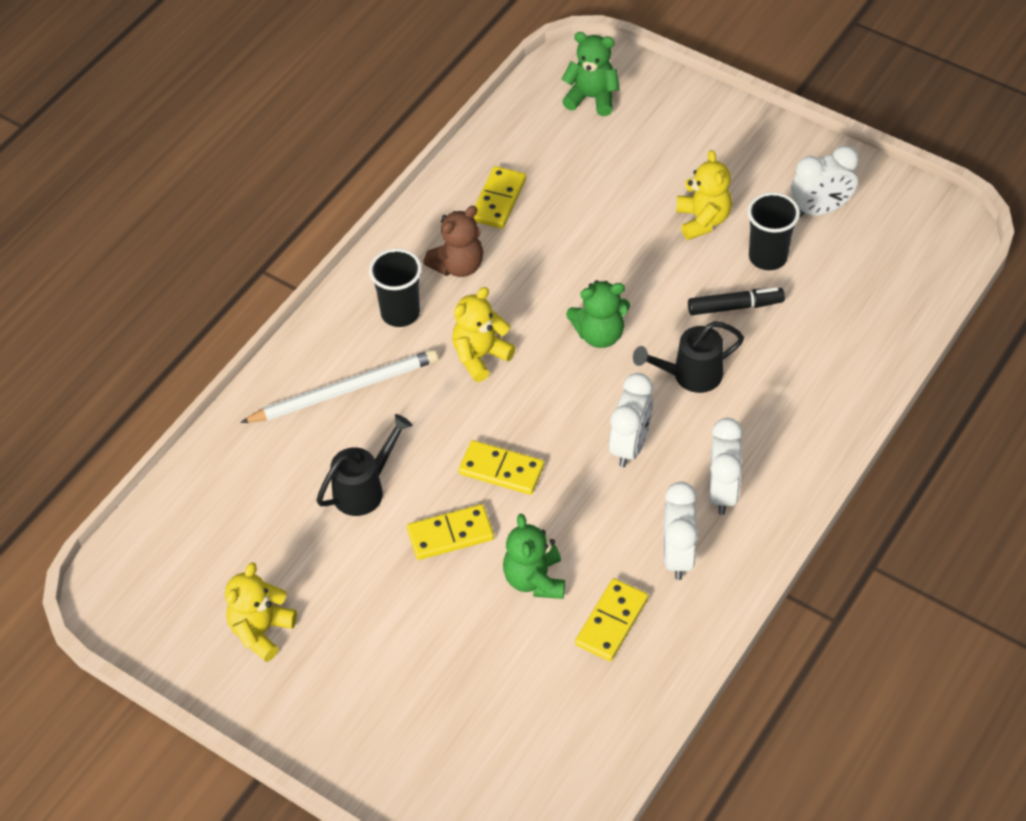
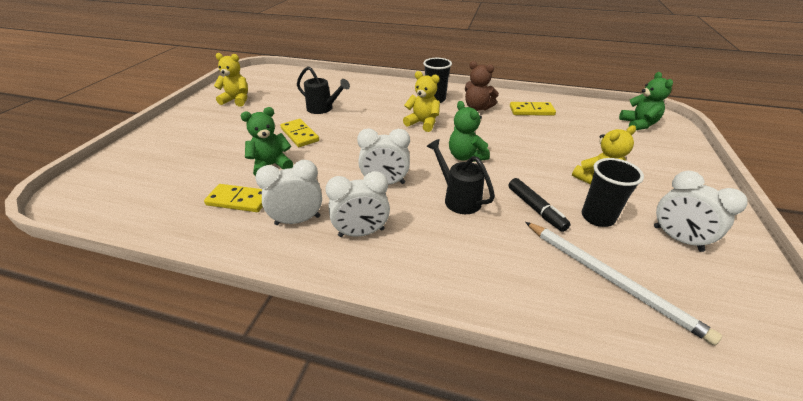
camera: 70 degrees right, 15 degrees down
white pencil [240,350,438,423] -> white pencil moved to [525,222,722,345]
yellow domino [458,440,544,495] -> none

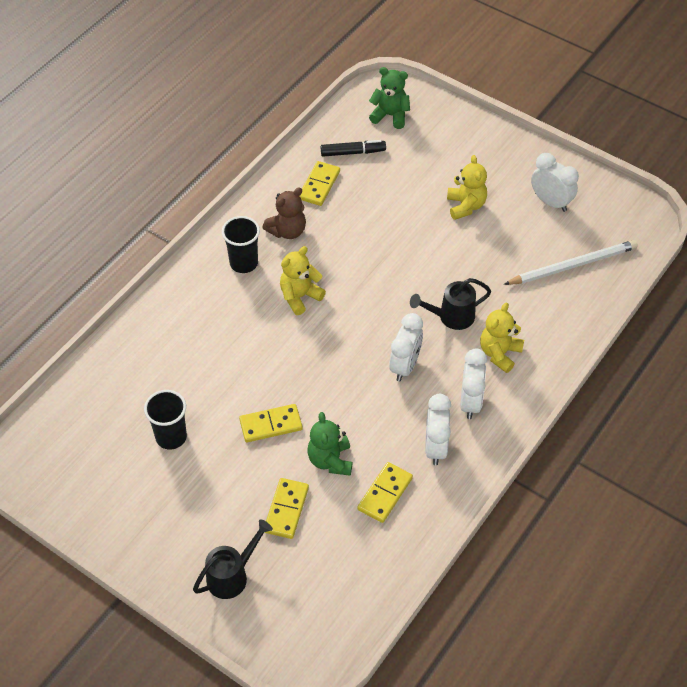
camera: 70 degrees left, 15 degrees up
yellow teddy bear [214,53,248,107] -> yellow teddy bear moved to [480,303,524,373]
black watering can [297,66,350,114] -> black watering can moved to [193,519,273,599]
green teddy bear [449,101,490,162] -> none
black marker [509,178,571,232] -> black marker moved to [321,140,386,157]
black cup [582,158,644,227] -> black cup moved to [144,390,187,449]
white clock [654,171,747,252] -> white clock turned 120 degrees counterclockwise [531,153,579,212]
none -> yellow domino [264,478,309,539]

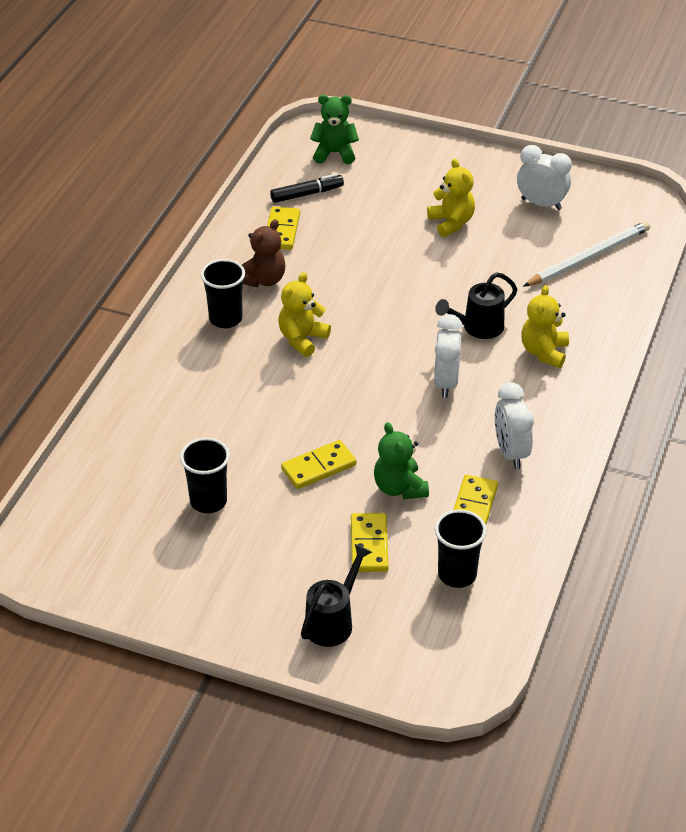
camera: 15 degrees left, 10 degrees down
white clock [460,348,487,419] -> none
none -> black cup [435,510,487,588]

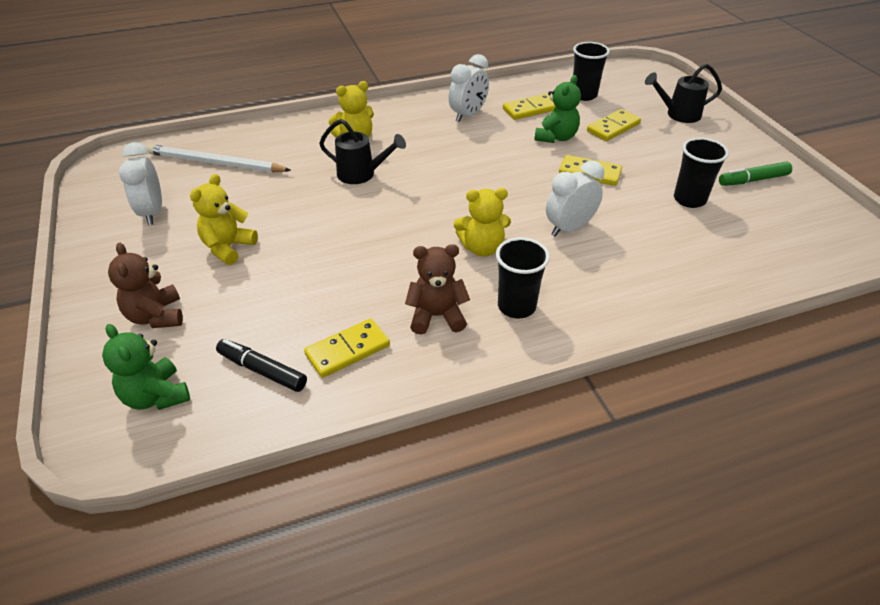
camera: 130 degrees left, 0 degrees up
white clock [434,314,462,398] -> white clock moved to [546,160,604,237]
none -> brown teddy bear [108,243,183,328]
none -> green marker [719,162,792,186]

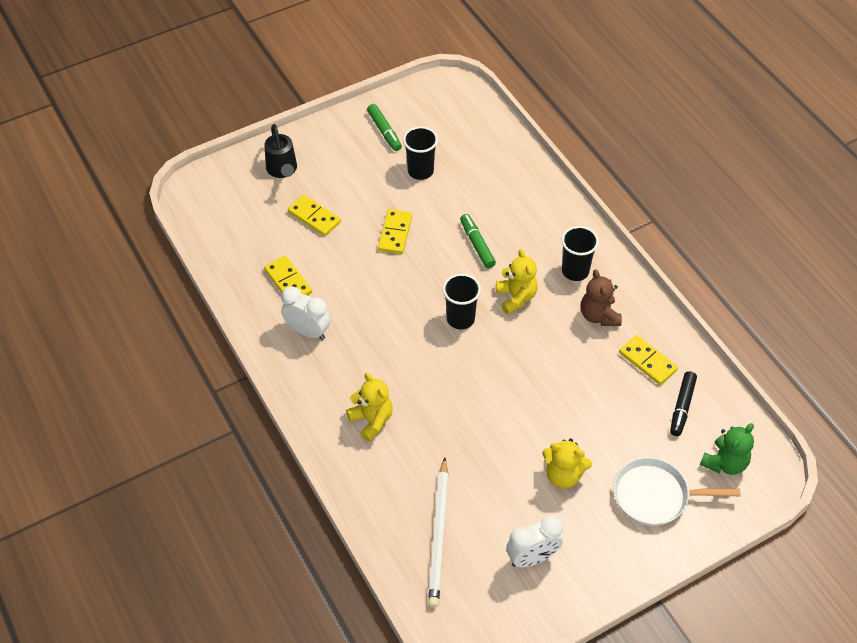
camera: 100 degrees left, 10 degrees up
brown teddy bear [108,243,183,328] -> white pan [613,457,741,526]
black watering can [319,119,406,184] -> none
green teddy bear [534,75,581,143] -> none
white clock [546,160,604,237] -> green marker [460,214,496,268]
black cup [573,42,610,101] -> black cup moved to [443,274,481,329]

